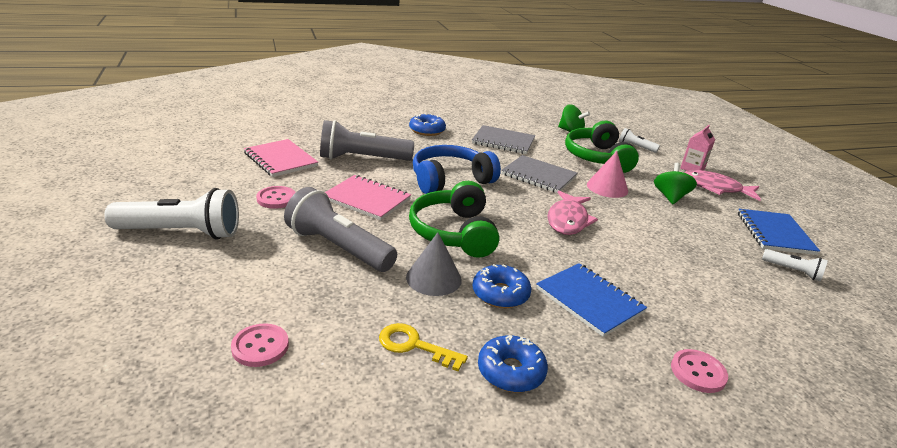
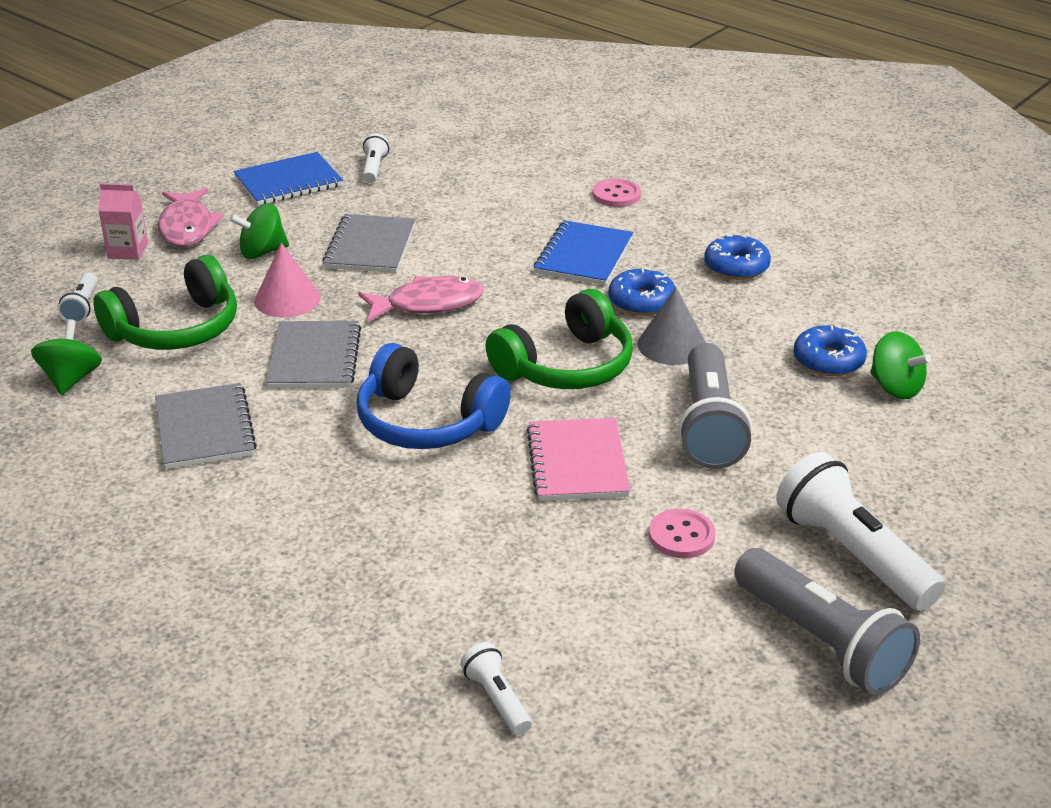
camera: 120 degrees left, 5 degrees up
pink button [231,323,289,367] -> green spinning top [870,331,931,399]
pink notebook [244,139,318,177] -> none
grey flashlight [320,120,414,161] -> grey flashlight moved to [734,548,920,695]
yellow key [379,323,468,371] -> none
blue donut [409,113,446,136] -> blue donut moved to [794,325,867,376]
none -> grey notebook [322,214,415,273]
none -> white flashlight [460,642,532,735]

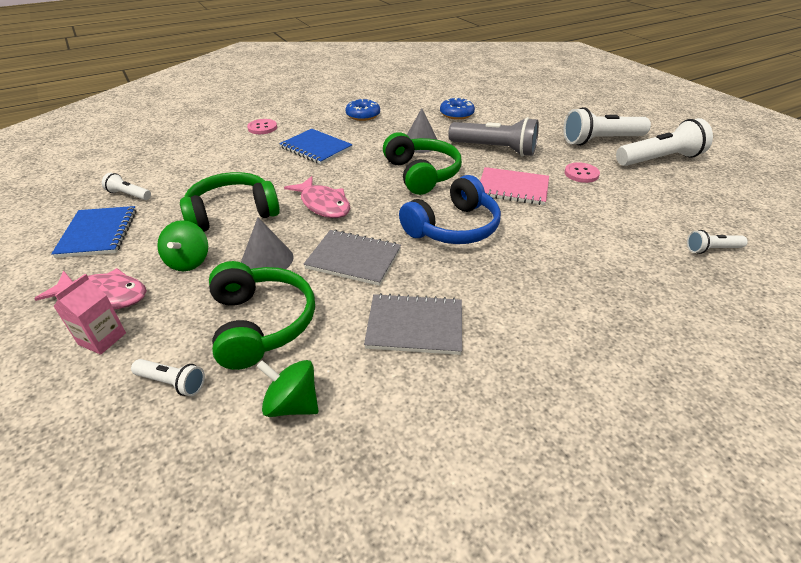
camera: 70 degrees left, 5 degrees up
pink cone [254,243,321,317] -> grey cone [241,217,293,269]
grey notebook [322,214,415,273] -> green headphones [180,172,280,232]
pink fish [358,276,484,322] -> pink fish turned 135 degrees clockwise [284,176,350,218]
blue donut [608,268,675,316] -> none
grey flashlight [734,548,920,695] -> white flashlight [616,118,713,166]
green spinning top [870,331,931,399] -> none

